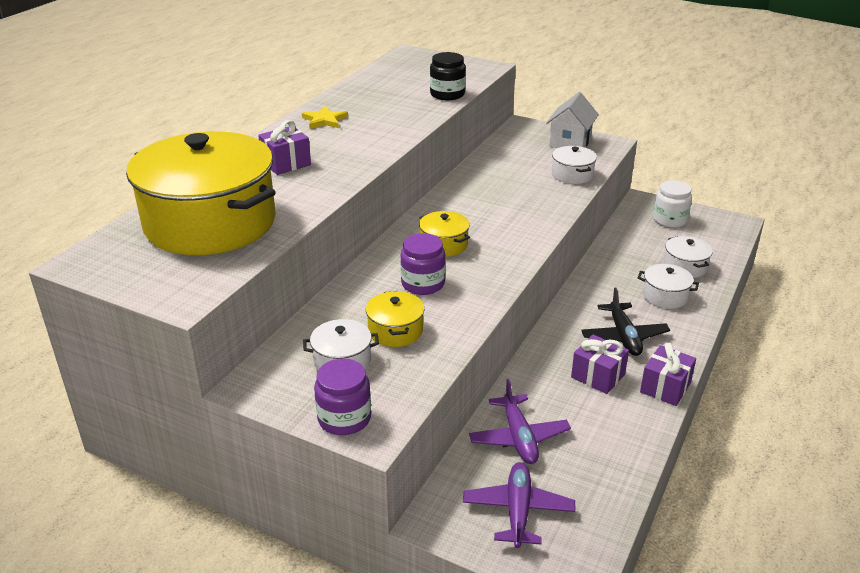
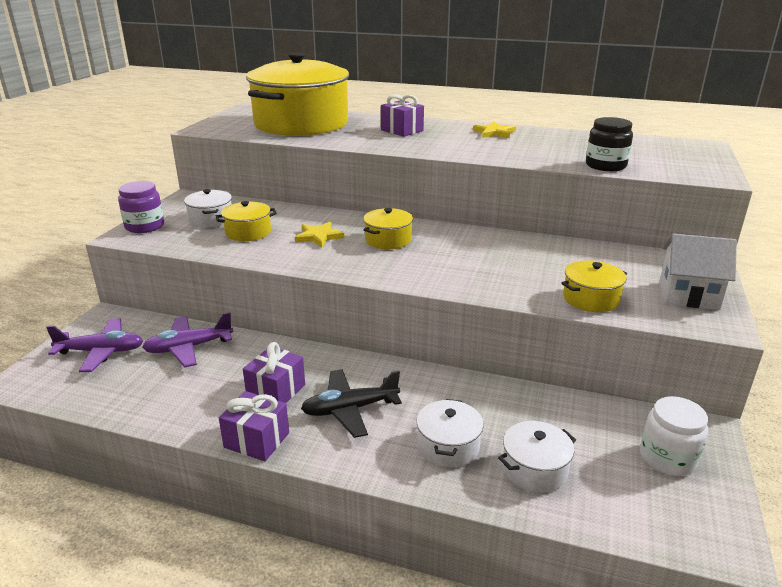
camera: 80 degrees right, 5 degrees down
purple jar [400,233,446,295] -> yellow star [295,222,344,247]
white pot [552,146,597,184] -> yellow pot [561,260,627,312]

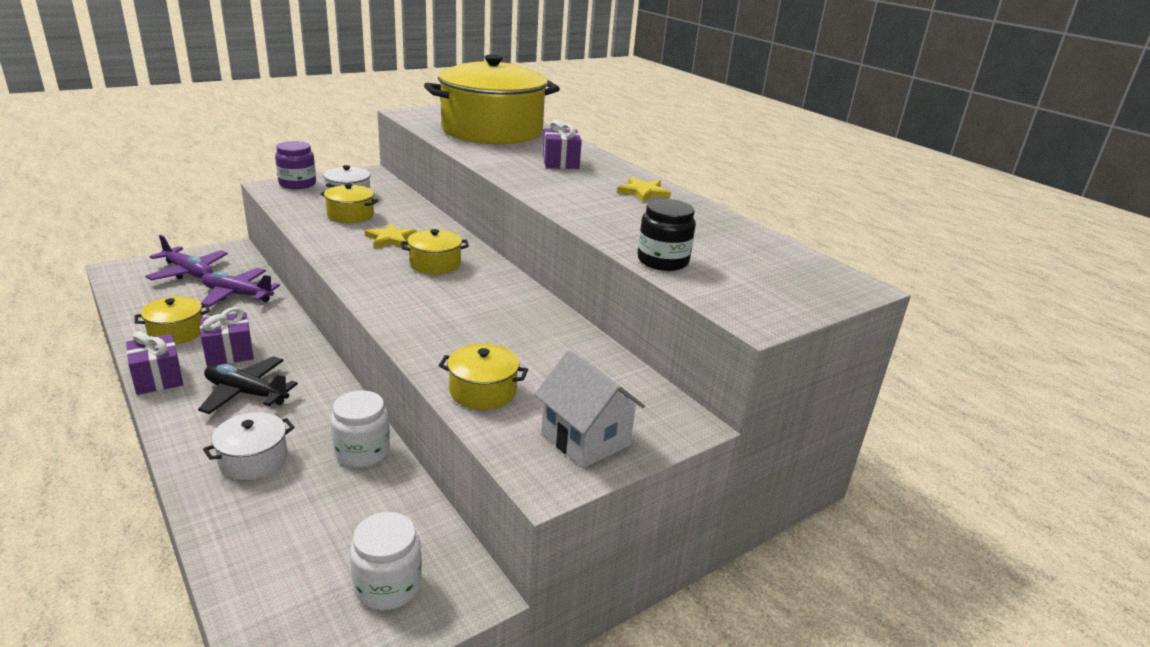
camera: 35 degrees right, 0 degrees up
white pot [498,421,576,493] -> none
none -> yellow pot [134,296,210,344]
none -> white jar [331,390,390,468]

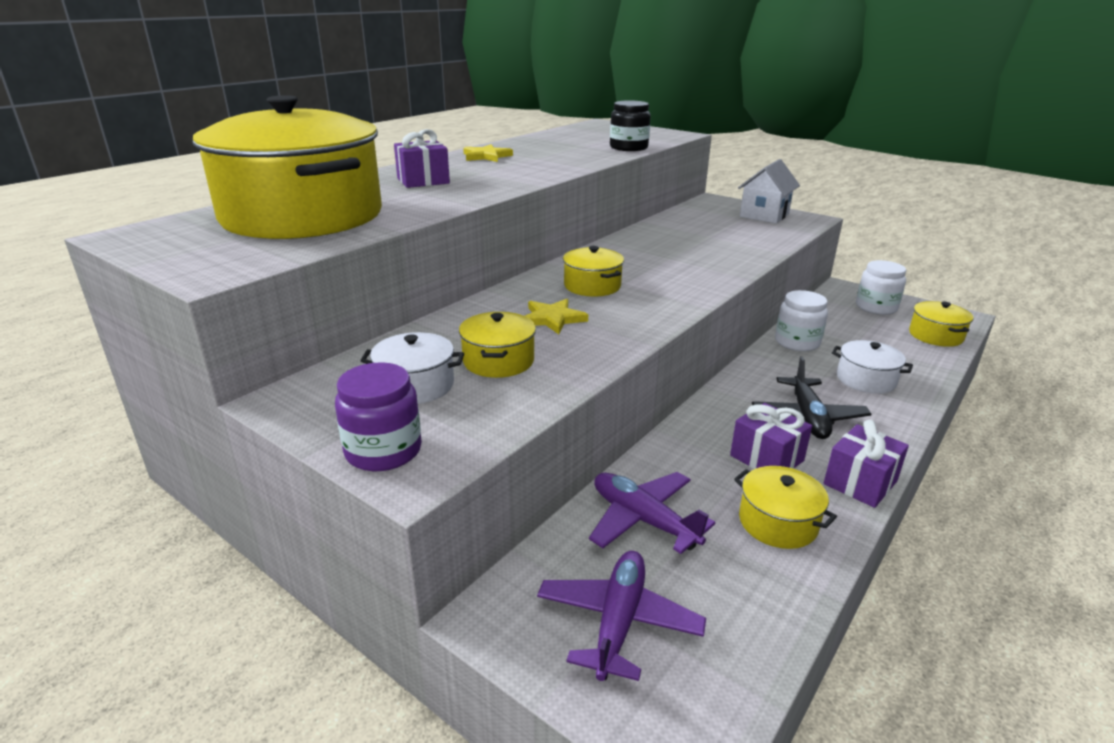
camera: 105 degrees left, 0 degrees up
purple plane [201,268,280,307] -> purple plane turned 135 degrees clockwise [589,472,716,554]
yellow pot [439,343,528,410] -> yellow pot moved to [909,301,974,347]

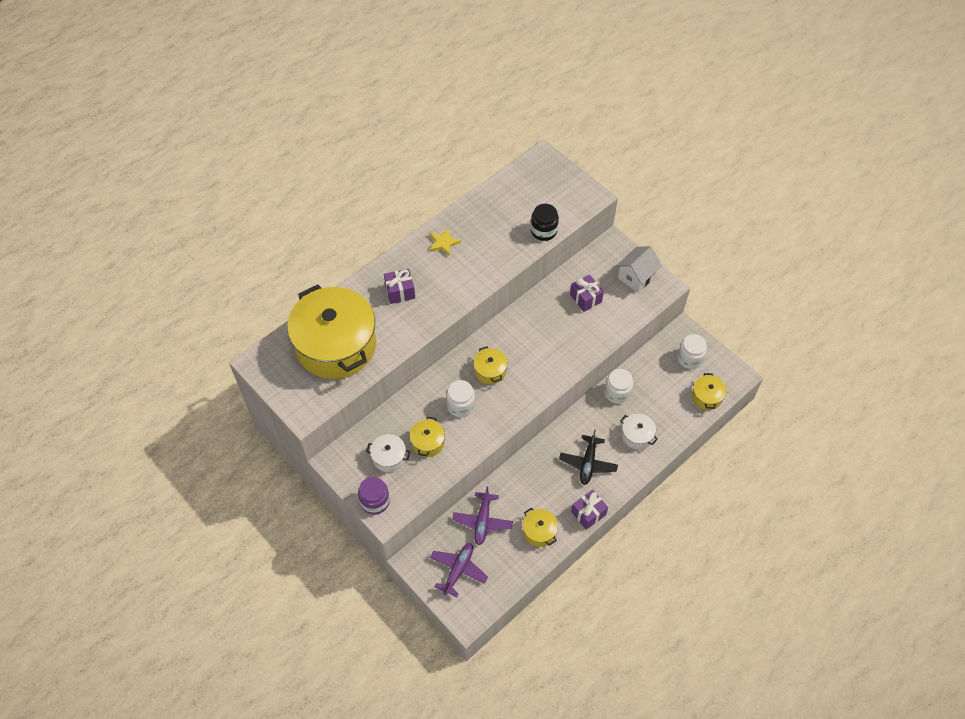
camera: 10 degrees right, 30 degrees up
yellow star [525,299,588,334] -> white jar [446,380,475,417]
purple plane [589,472,716,554] -> purple plane turned 135 degrees counterclockwise [452,486,513,545]
purple gift [730,403,812,469] -> purple gift moved to [570,274,604,312]

